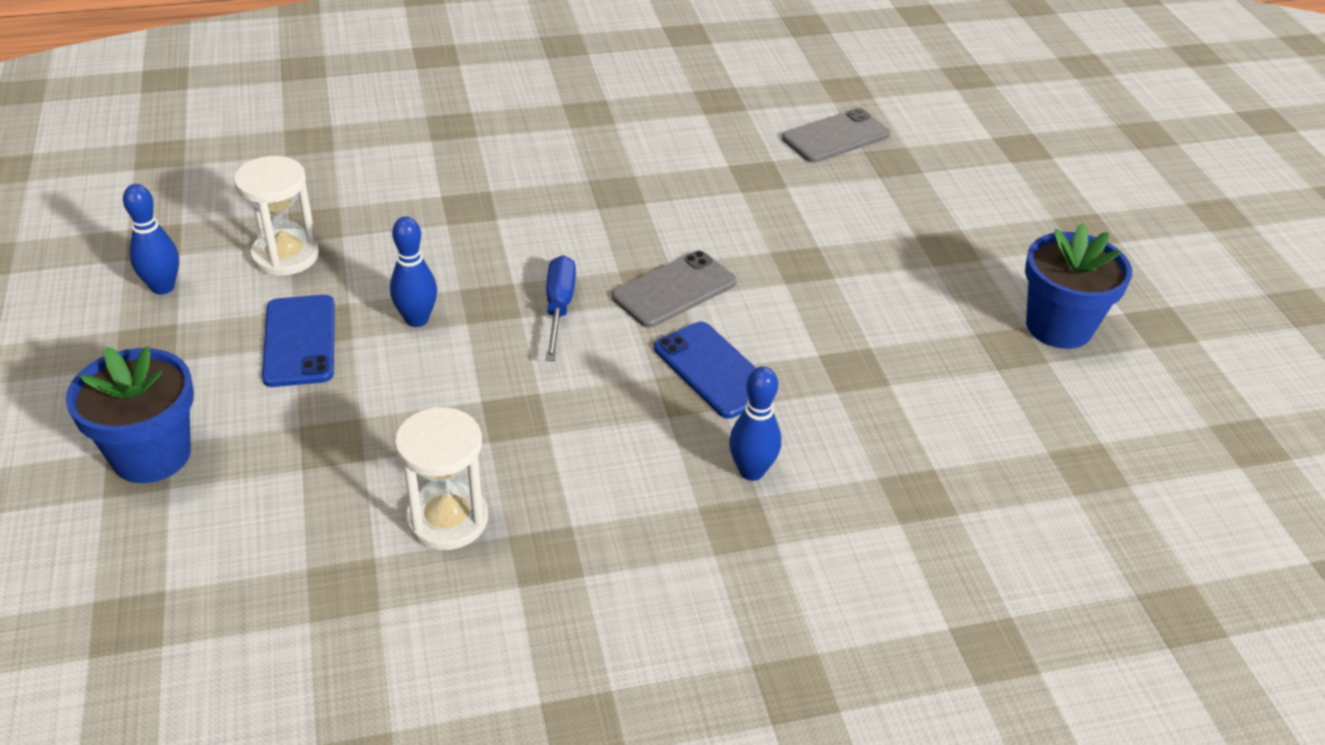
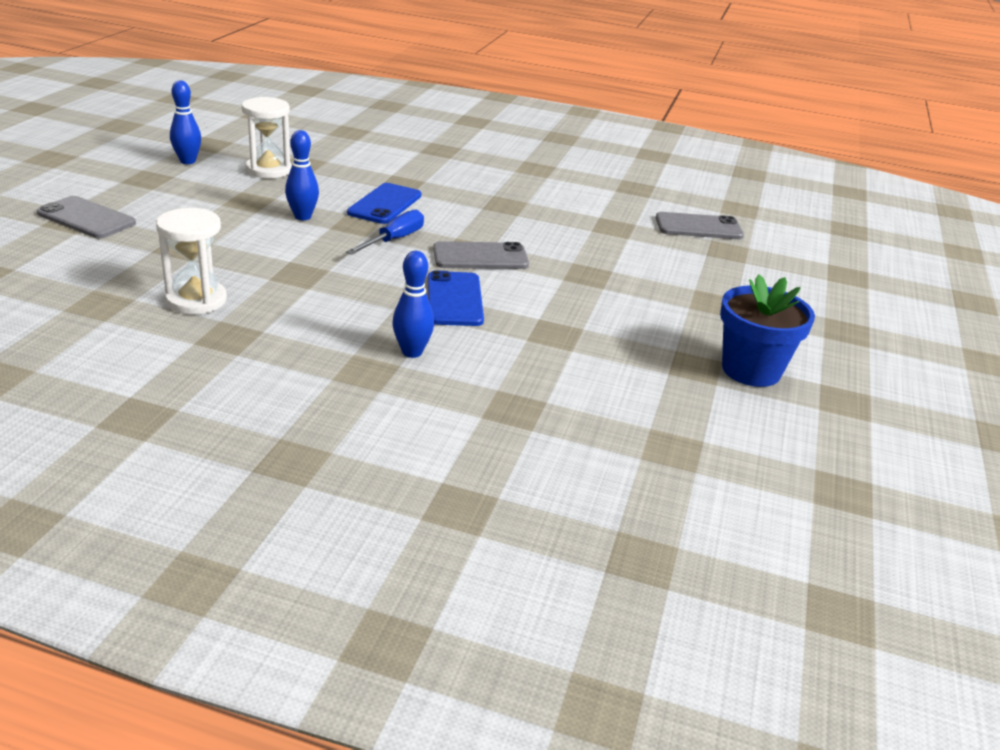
camera: 30 degrees right, 10 degrees down
blue flower pot [66,346,194,483] -> grey phone [37,196,136,238]
blue phone [262,295,335,387] -> blue phone moved to [347,183,421,224]

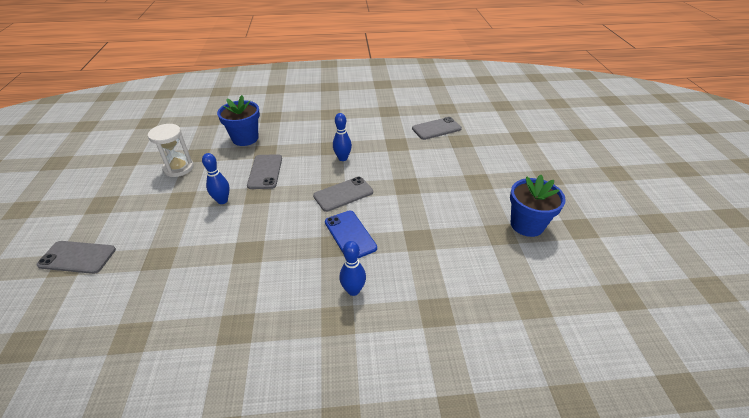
camera: 20 degrees left, 10 degrees up
white hourglass [156,208,227,314] -> none
blue bowling pin [170,80,201,164] -> blue bowling pin moved to [333,113,352,161]
blue screwdriver [346,209,424,255] -> none
blue phone [347,183,421,224] -> grey phone [247,154,282,189]
none -> blue flower pot [217,95,260,146]

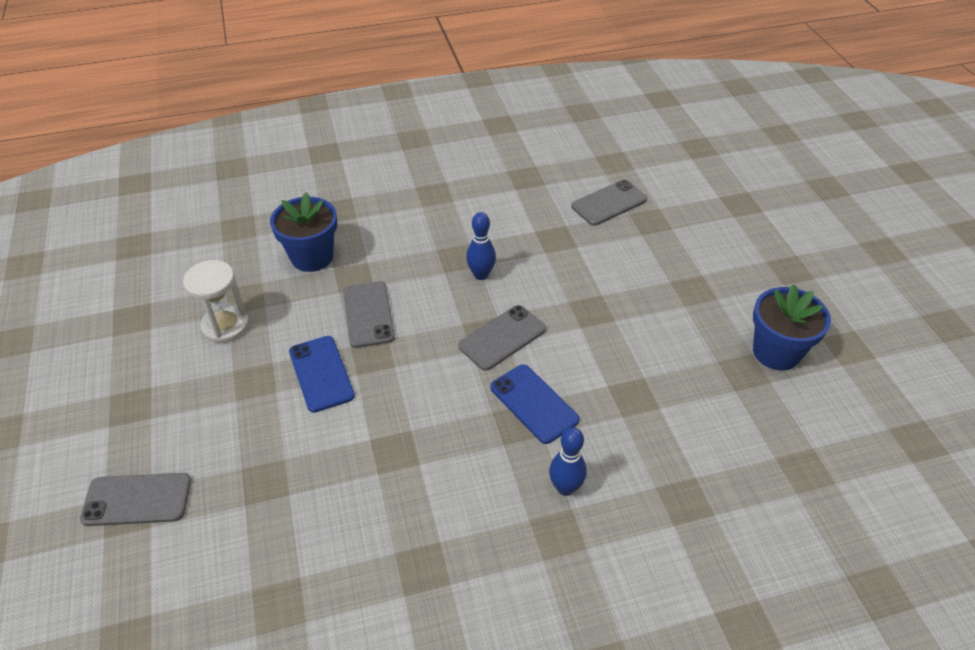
camera: 10 degrees left, 5 degrees up
blue bowling pin [202,153,230,204] -> blue phone [289,336,355,413]

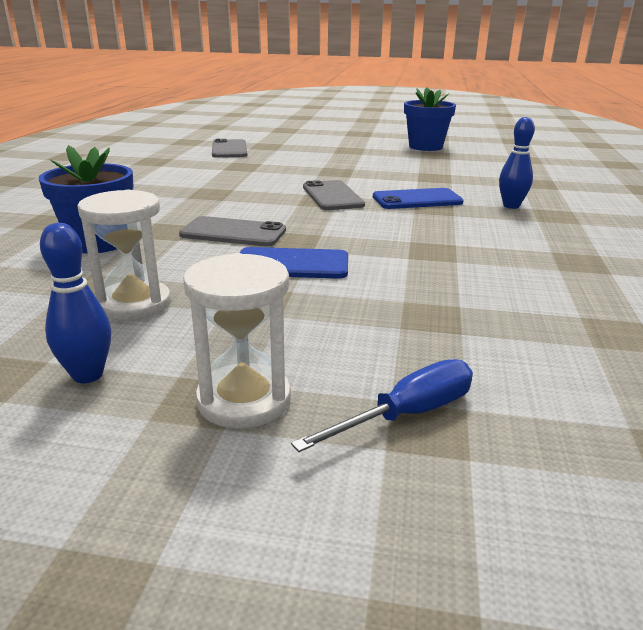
camera: 65 degrees left, 20 degrees down
grey phone [80,473,191,526] -> blue screwdriver [291,359,473,452]
blue bowling pin [466,212,496,280] -> blue bowling pin moved to [40,223,111,383]
none -> white hourglass [183,253,291,429]

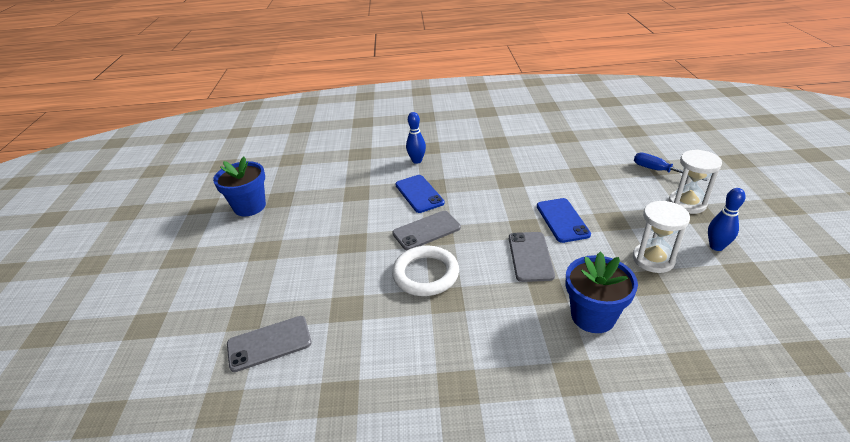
camera: 100 degrees left, 10 degrees up
none -> white ring [392,246,459,296]

